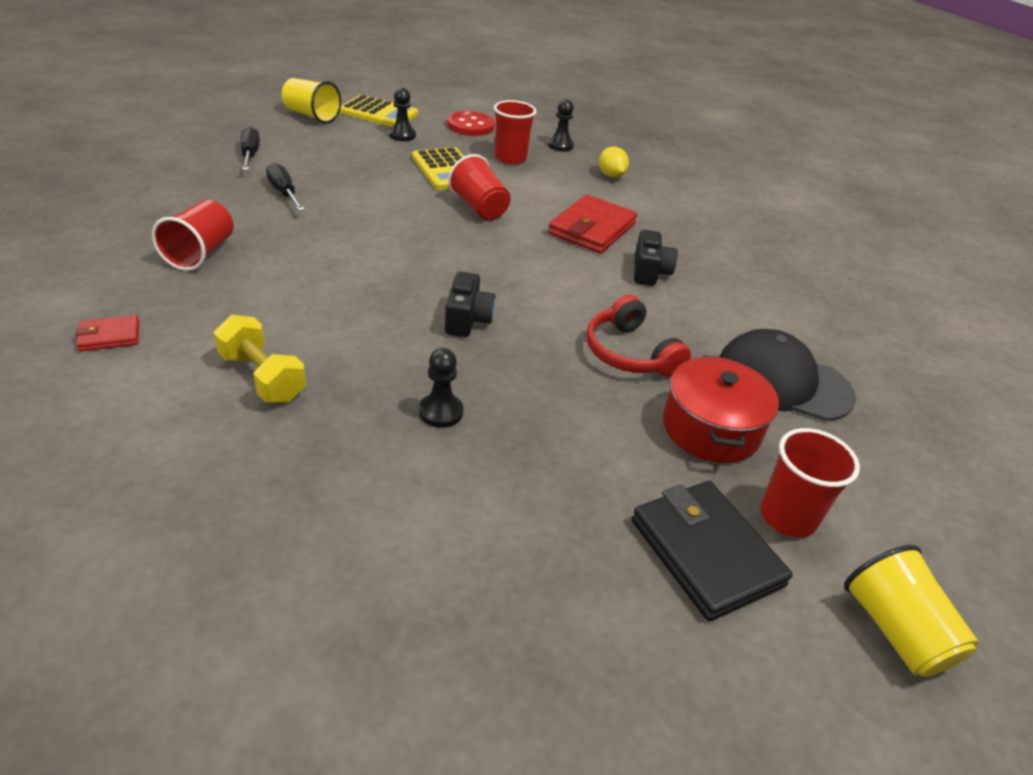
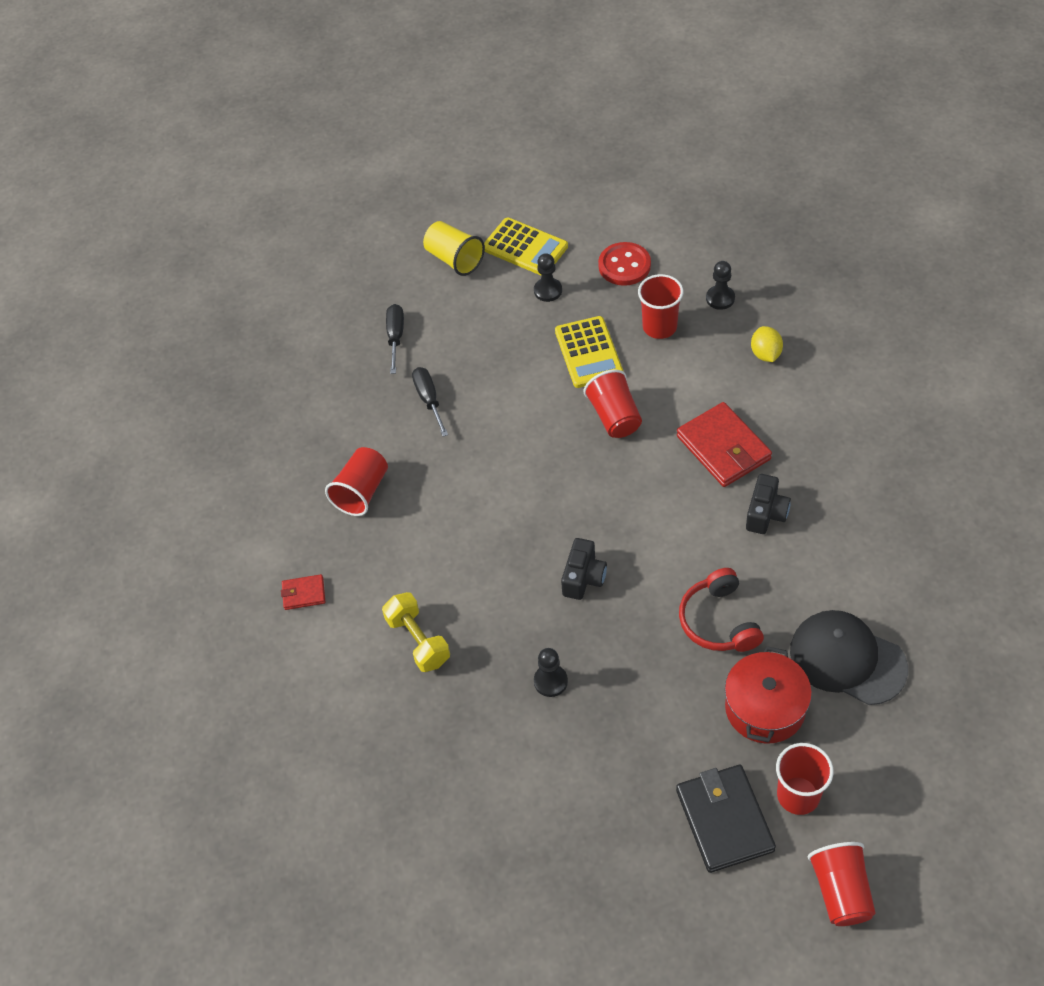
camera: 20 degrees right, 15 degrees up
red wallet [548,195,637,254] -> red wallet turned 75 degrees counterclockwise [677,402,772,487]
yellow cup [844,545,979,677] -> red cup [808,842,876,926]

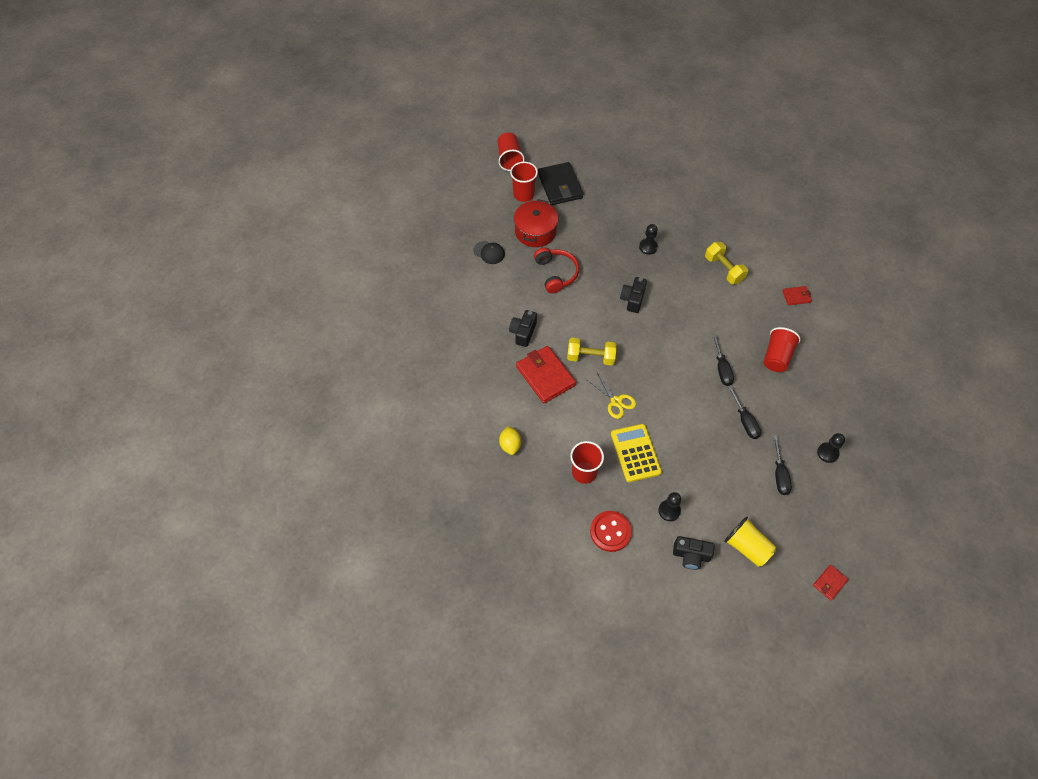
camera: 175 degrees right, 5 degrees up
yellow calculator [484,217,568,275] -> black camera [673,536,715,570]
red cup [584,370,642,438] -> yellow scissors [587,373,636,419]
black pawn [706,261,735,310] -> black pawn moved to [817,433,845,463]
black cap [790,610,908,705] -> black cap [473,241,505,264], size x0.52
none -> yellow dumbbell [567,338,617,365]
none -> black screwdriver [712,334,734,386]
none -> red wallet [813,565,849,600]

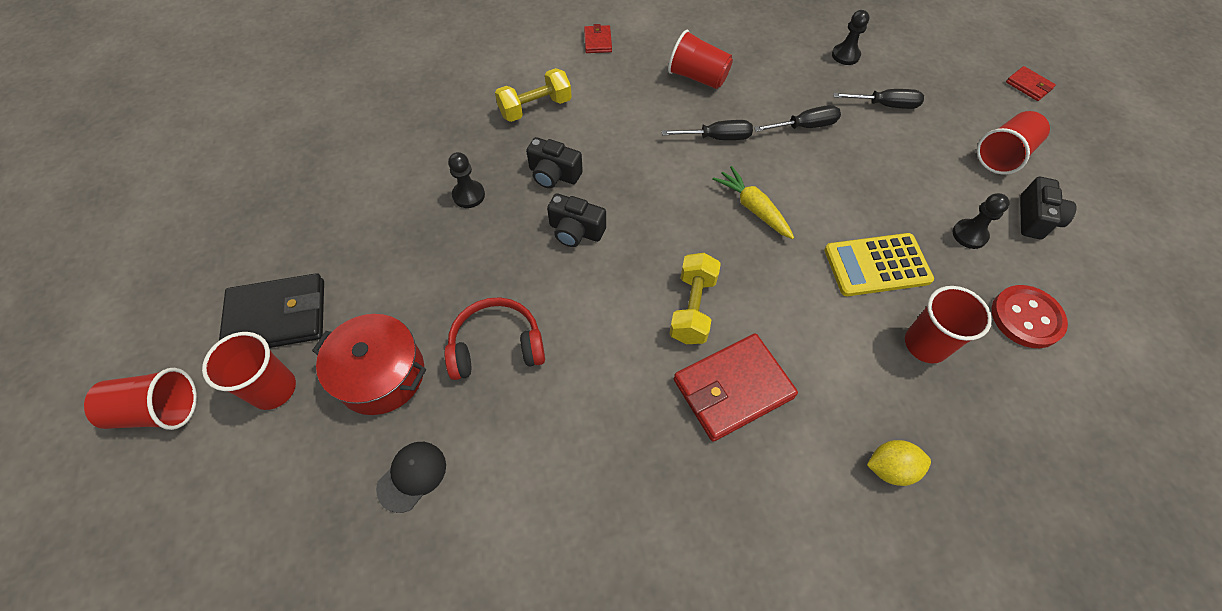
camera: 85 degrees left, 0 degrees up
black camera [509,310,537,347] -> black camera moved to [526,137,583,188]
yellow scissors [587,373,636,419] -> none
yellow cup [724,517,776,567] -> red cup [977,111,1050,174]
none -> yellow carrot [712,166,794,239]

